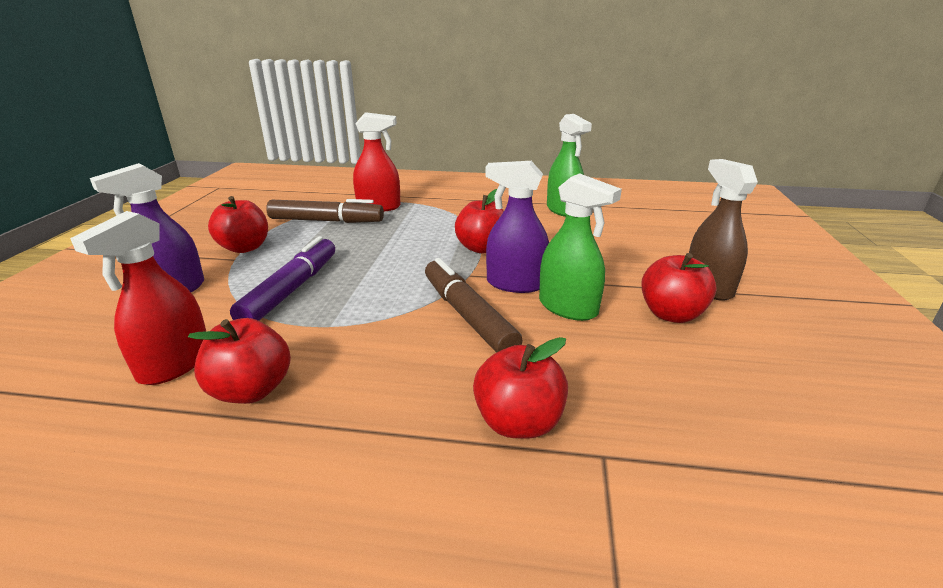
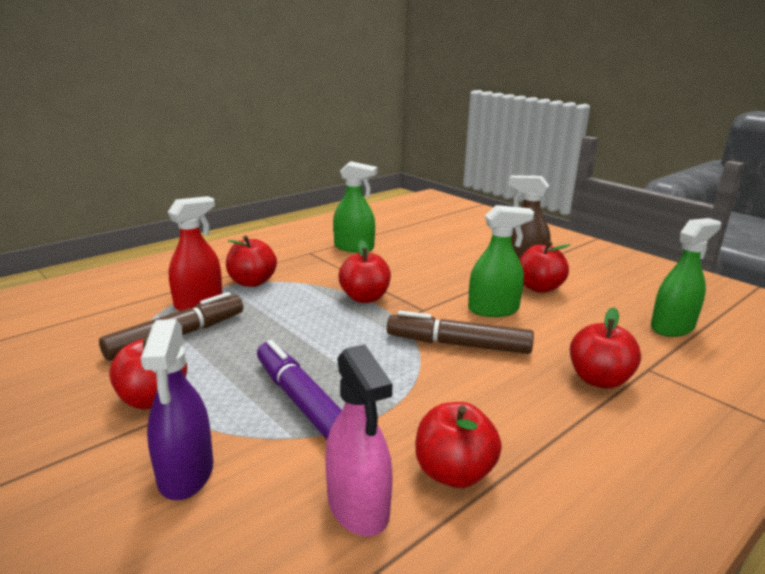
camera: 50 degrees left, 5 degrees down
red spray bottle [70,211,206,385] -> pink spray bottle [325,344,393,537]
purple spray bottle [485,161,549,293] -> none
none -> red apple [226,235,277,287]
none -> green spray bottle [651,218,721,337]

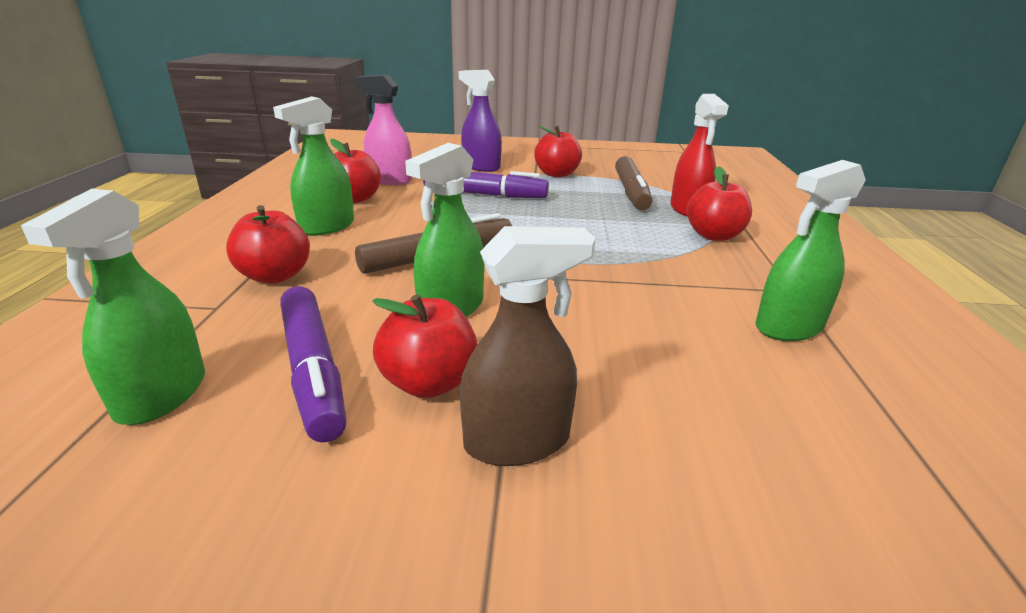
camera: 135 degrees right, 5 degrees up
red apple [338,240,391,303] -> none
none -> green spray bottle [273,96,354,236]
none -> purple marker [280,286,347,443]

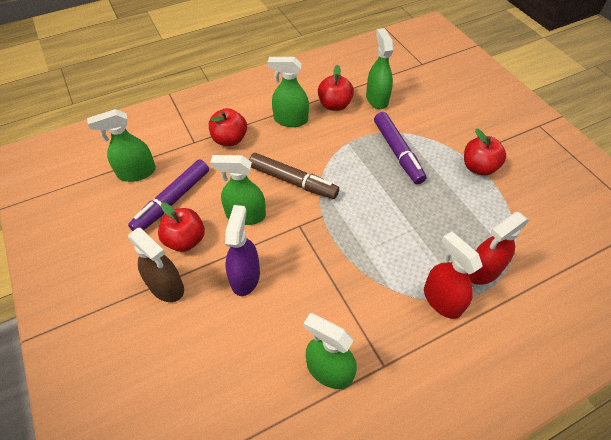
camera: 60 degrees right, 25 degrees up
pink spray bottle [354,74,412,185] -> green spray bottle [366,28,394,109]
purple spray bottle [459,70,502,172] -> purple spray bottle moved to [225,205,260,296]
brown marker [615,156,652,210] -> none
red apple [687,166,752,241] -> red spray bottle [424,231,483,319]

